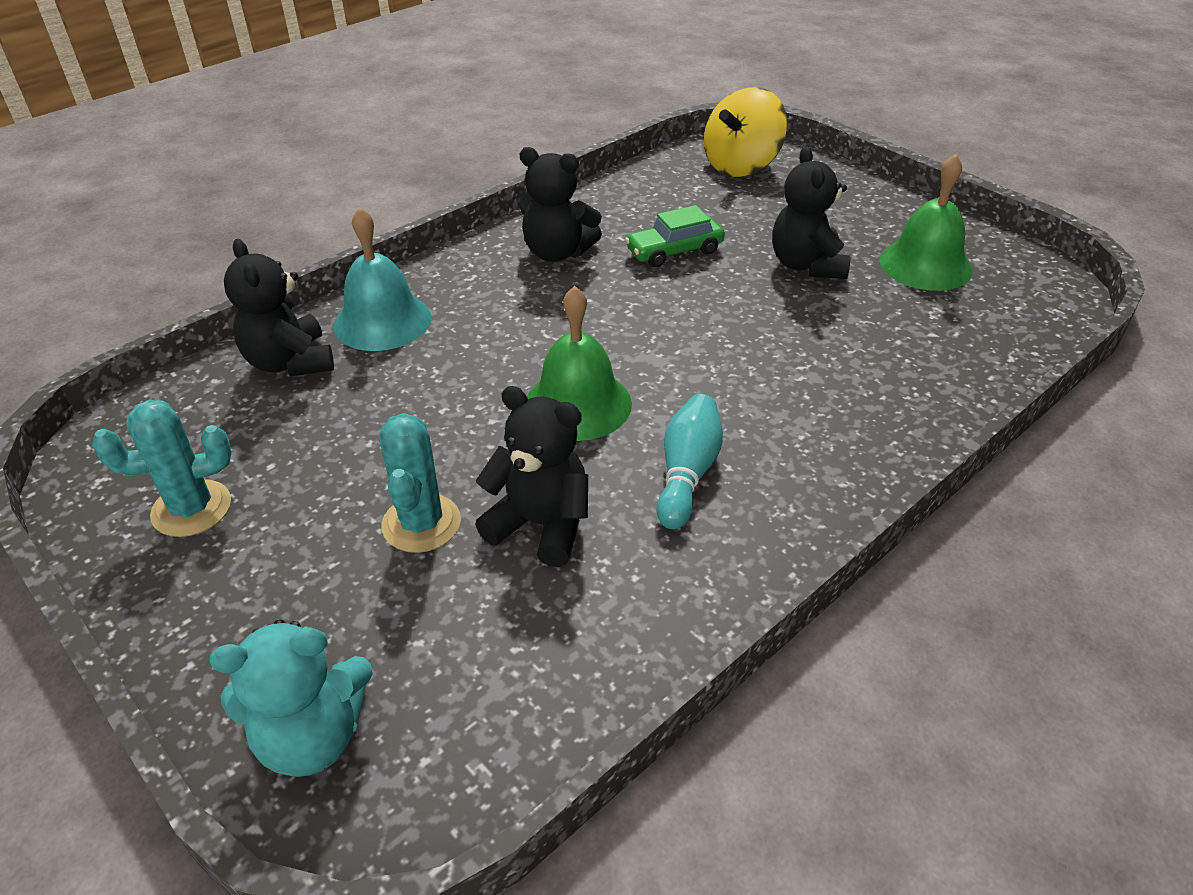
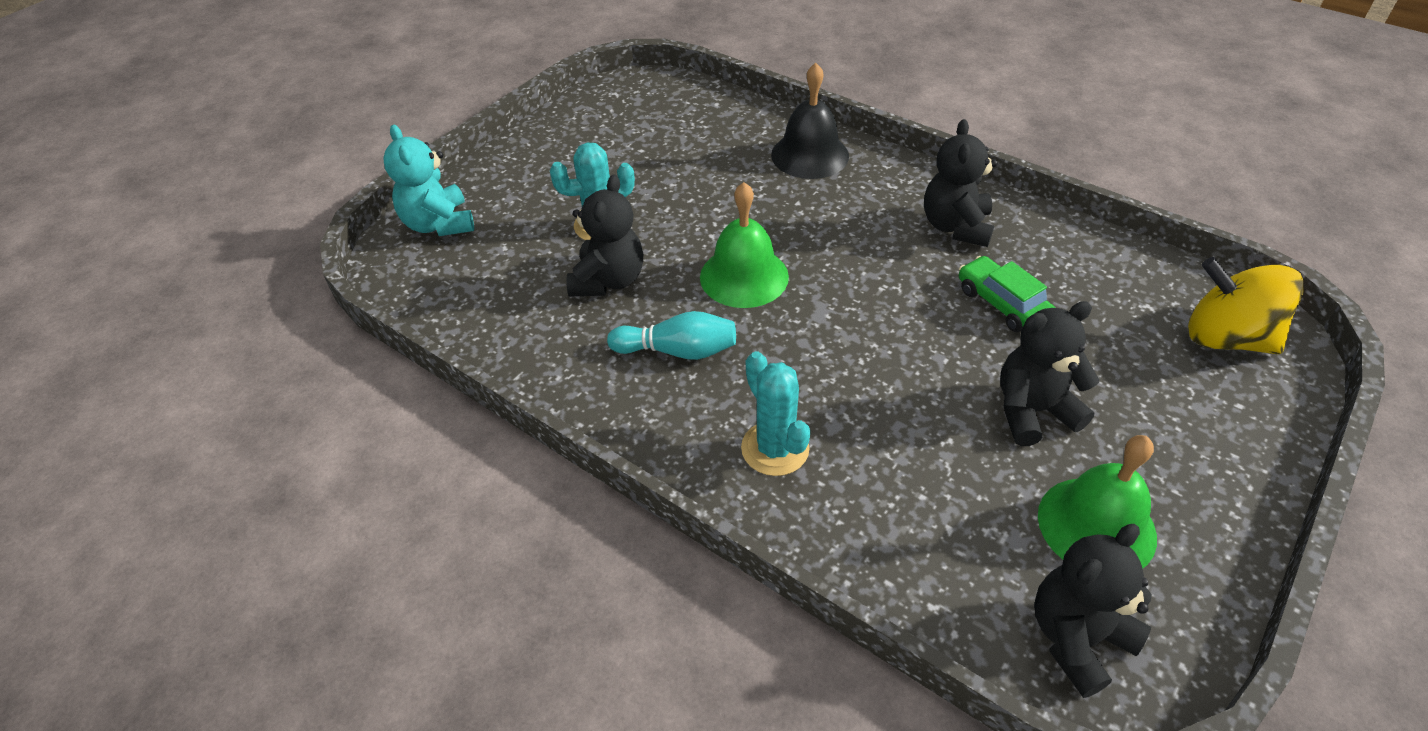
camera: 80 degrees right, 5 degrees up
turquoise cactus [92,400,231,537] -> turquoise cactus moved to [741,351,810,476]
black teddy bear [224,239,334,377] -> black teddy bear moved to [1034,524,1152,698]
turquoise bell [333,208,431,351] -> black bell [771,63,849,179]

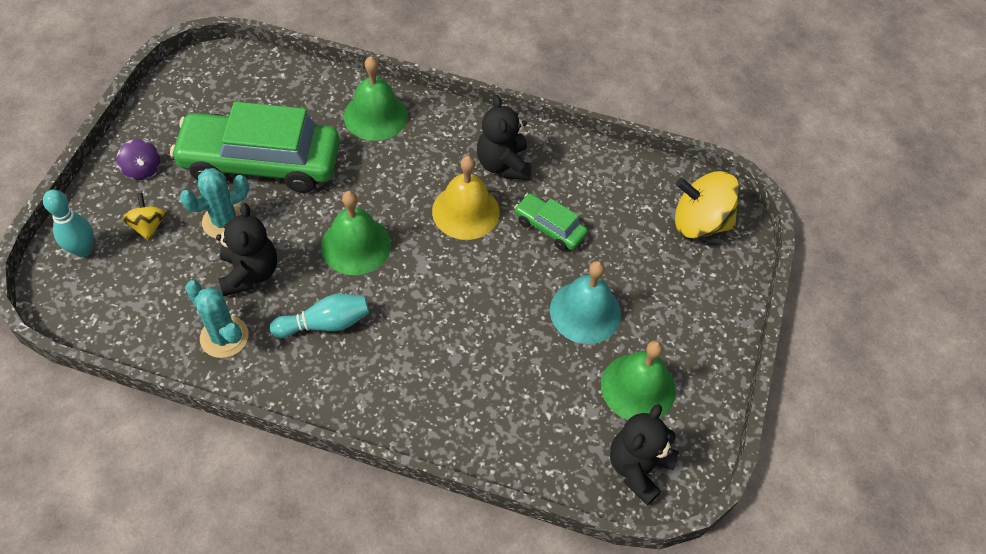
camera: 25 degrees left, 10 degrees up
turquoise teddy bear [383,125,474,236] -> turquoise bowling pin [43,190,94,257]
turquoise cactus [741,351,810,476] -> turquoise cactus moved to [185,280,249,358]
black bell [771,63,849,179] -> green bell [344,56,408,141]
black teddy bear [1000,301,1099,446] -> turquoise bell [550,261,621,344]
none -> purple spinning top [117,139,160,180]
none -> yellow spinning top [122,193,166,241]
none -> green car [170,101,340,193]
none -> yellow bell [432,156,500,240]

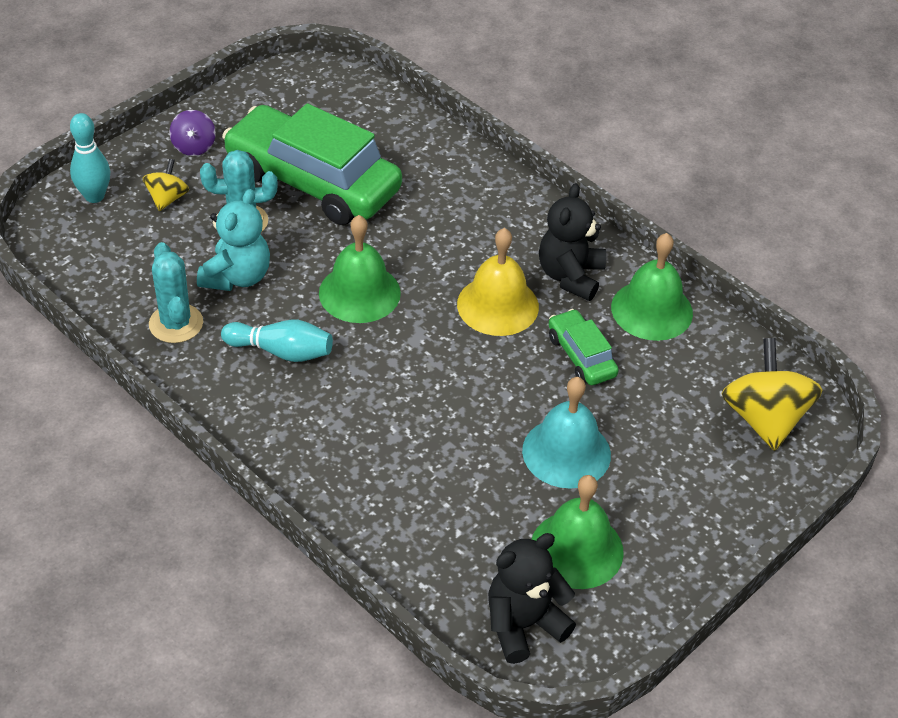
camera: 30 degrees right, 10 degrees down
black teddy bear [216,203,277,296] -> turquoise teddy bear [197,189,270,291]
green bell [344,56,408,141] -> green bell moved to [611,233,693,341]
yellow spinning top [675,171,740,239] -> yellow spinning top turned 45 degrees clockwise [722,338,823,451]

